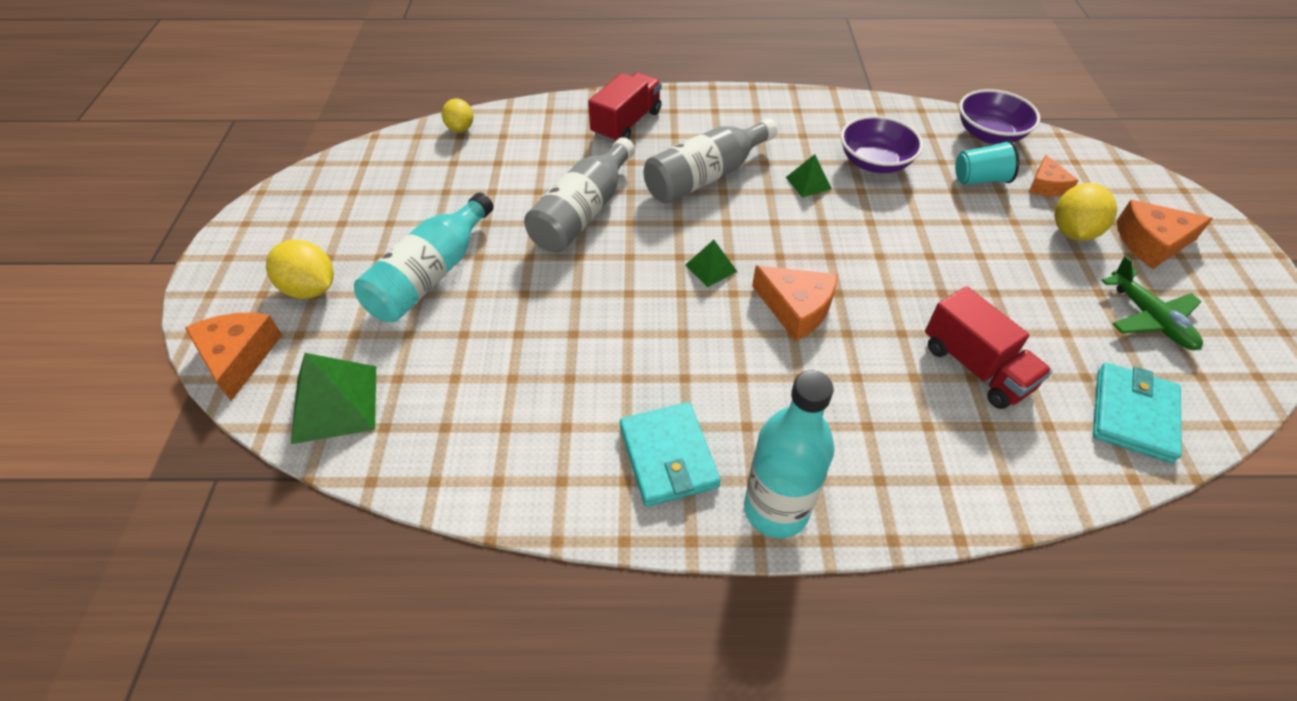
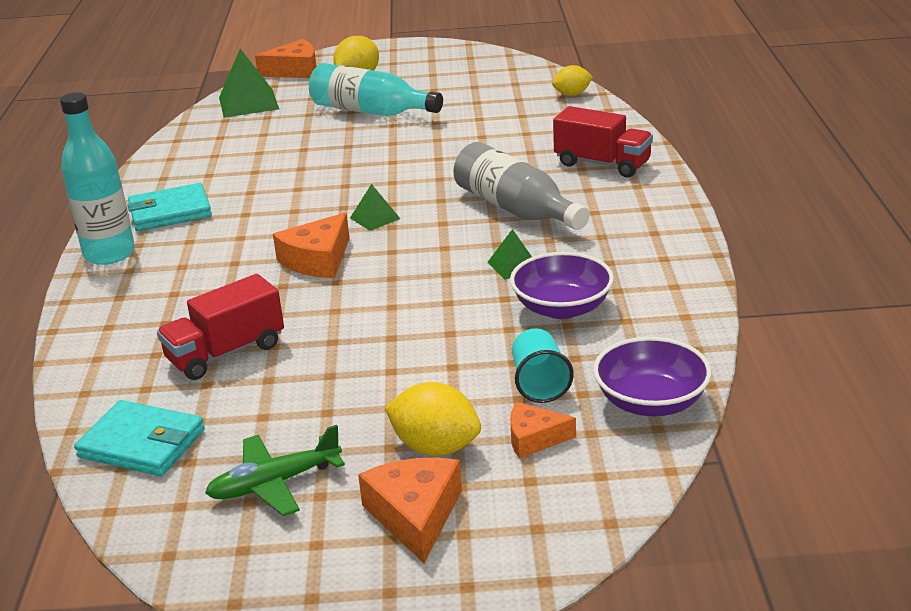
camera: 90 degrees right, 20 degrees down
grey bottle [524,137,635,252] -> none

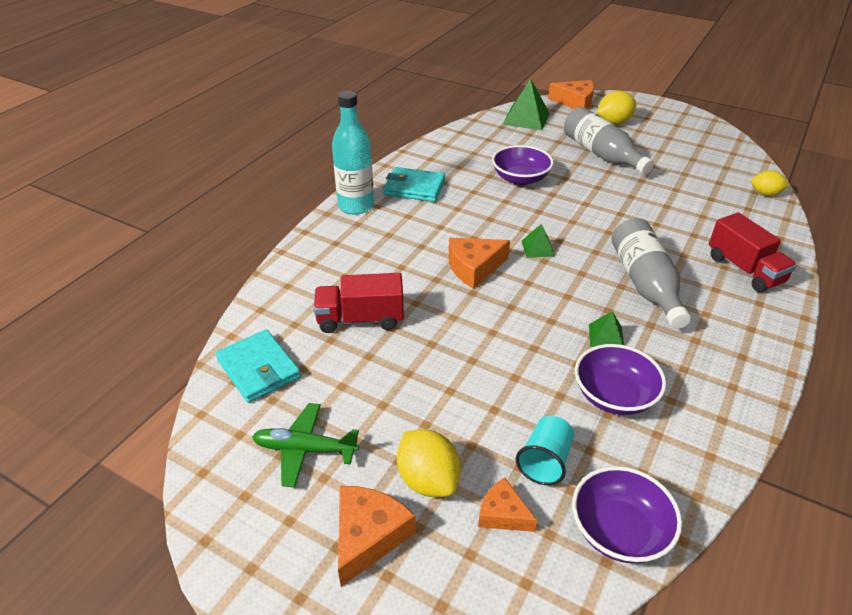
camera: 30 degrees right, 10 degrees up
turquoise bottle [309,63,443,116] -> grey bottle [564,107,654,175]
none -> purple bowl [492,145,554,185]

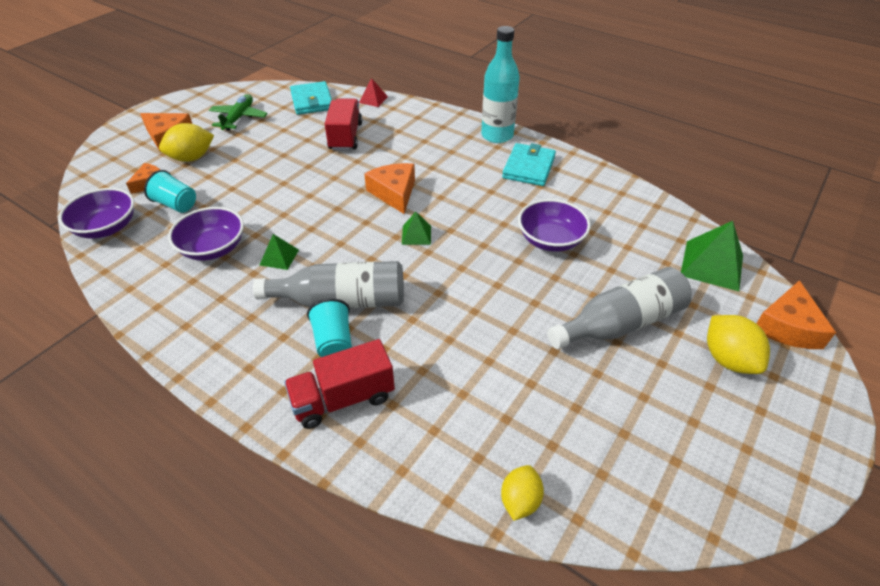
camera: 95 degrees right, 5 degrees up
turquoise wallet [215,329,301,403] -> turquoise wallet turned 75 degrees counterclockwise [290,81,332,115]
none -> turquoise cup [307,298,352,357]
none -> red pyramid [359,78,388,107]

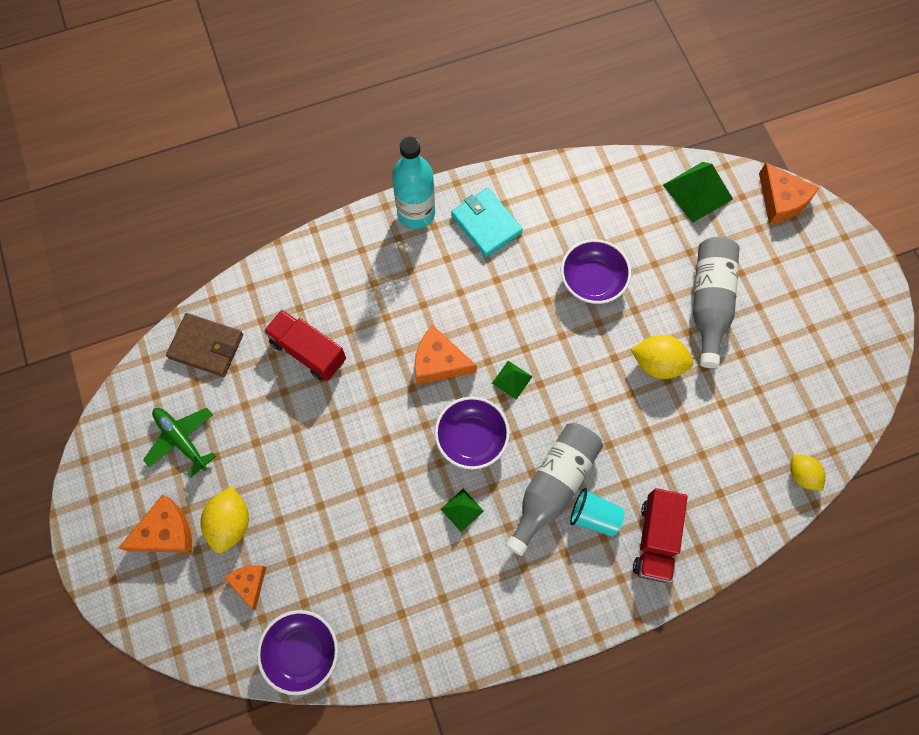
camera: 55 degrees left, 25 degrees up
turquoise cup [144,170,196,213] -> none
purple bowl [168,207,244,261] -> purple bowl moved to [435,396,510,469]
turquoise wallet [290,81,332,115] -> brown wallet [166,313,243,377]
red pyramid [359,78,388,107] -> none
yellow lemon [707,315,770,374] -> yellow lemon moved to [631,335,694,379]

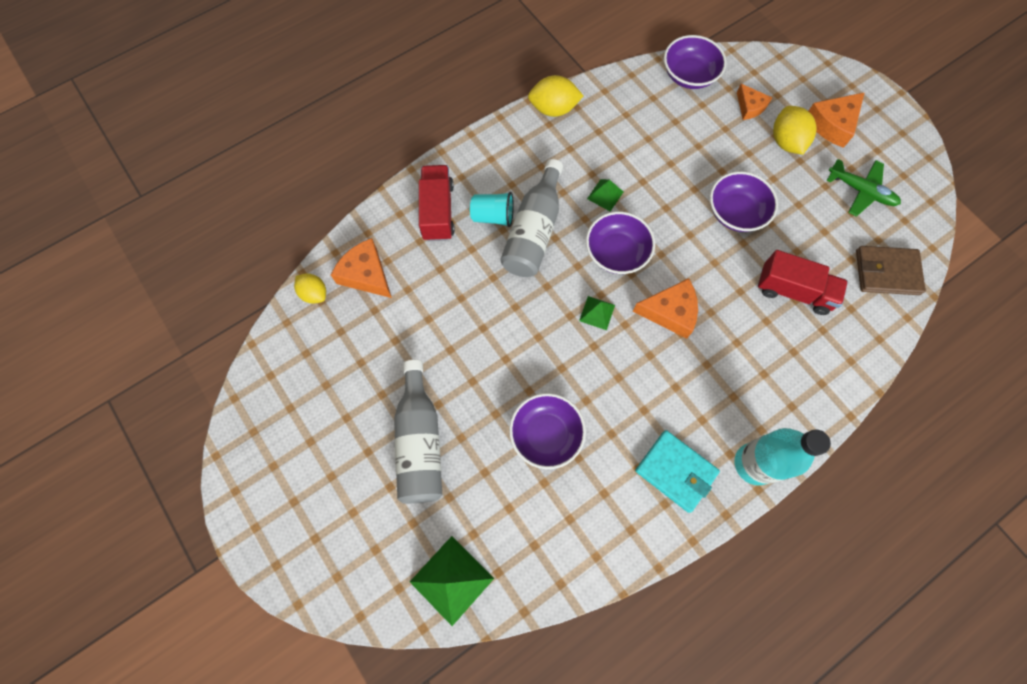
camera: 165 degrees right, 0 degrees up
yellow lemon [631,335,694,379] -> yellow lemon moved to [528,75,583,117]
orange cheese [759,163,819,224] -> orange cheese moved to [331,238,392,298]
none -> purple bowl [710,171,778,232]

